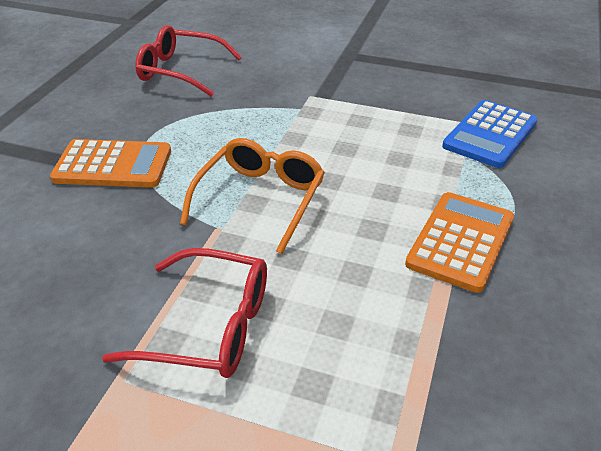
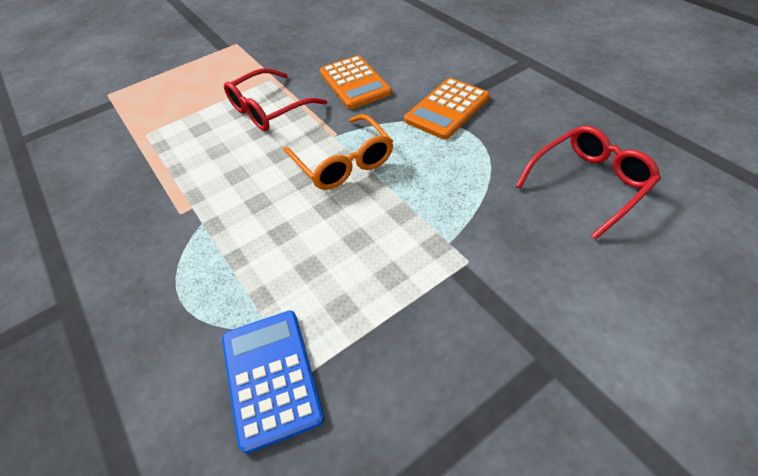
camera: 130 degrees right, 10 degrees up
orange calculator [405,192,514,293] -> orange calculator moved to [320,55,392,109]

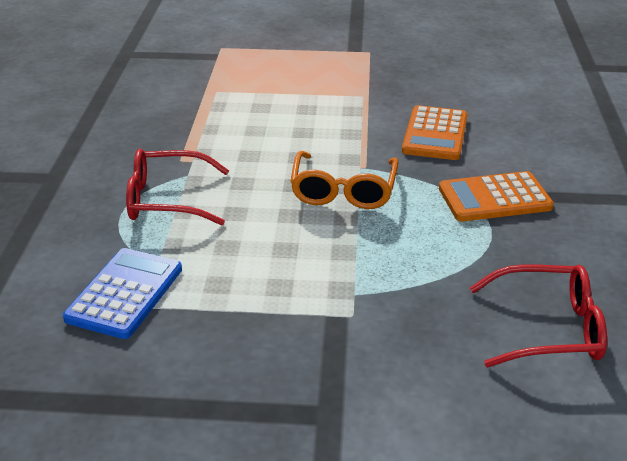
camera: 35 degrees right, 15 degrees down
red glasses [224,68,327,131] -> red glasses moved to [126,149,229,225]

